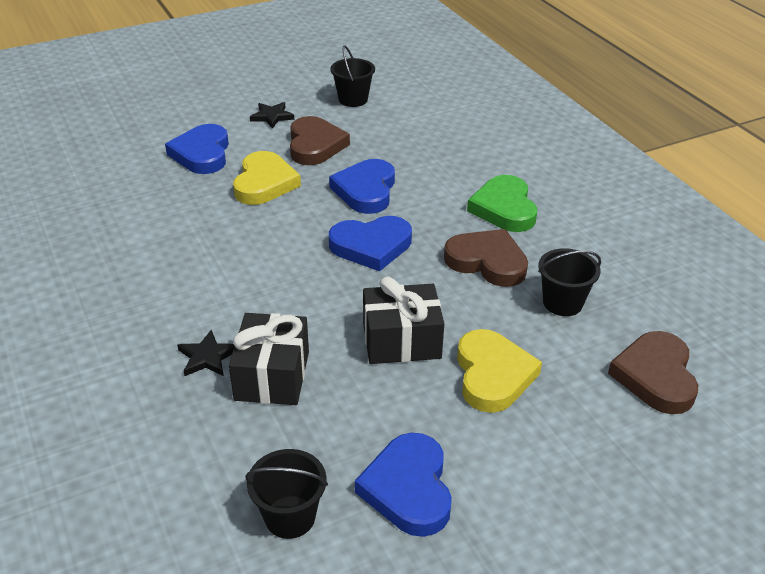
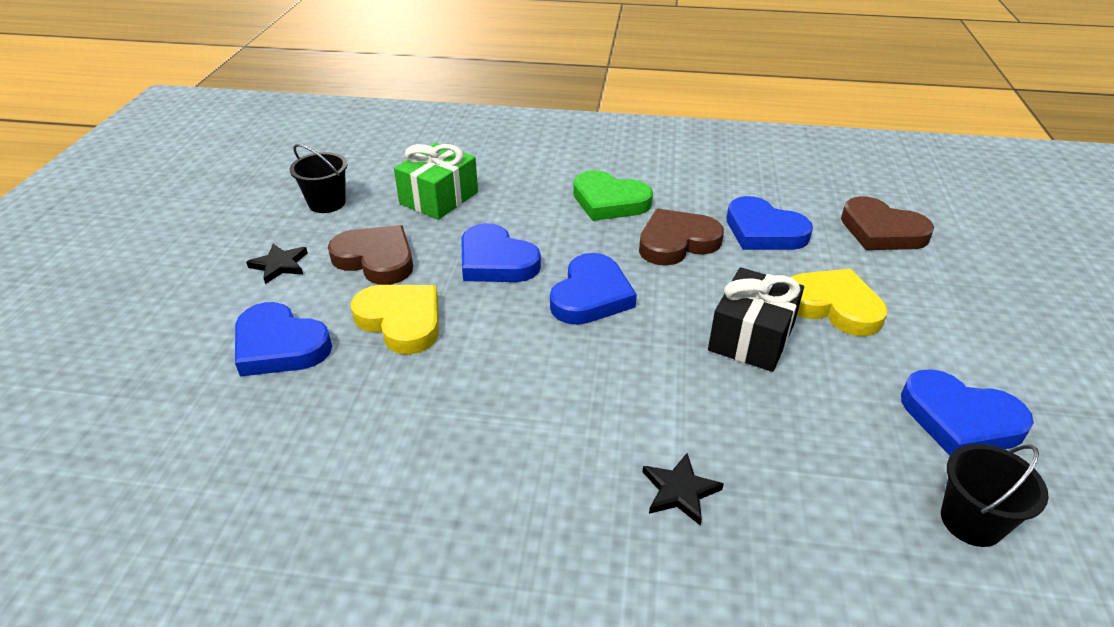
camera: 55 degrees left, 0 degrees up
black gift [229,313,309,405] -> none
black bucket [538,248,601,316] -> blue heart [726,196,813,250]
none -> green gift [394,143,478,219]

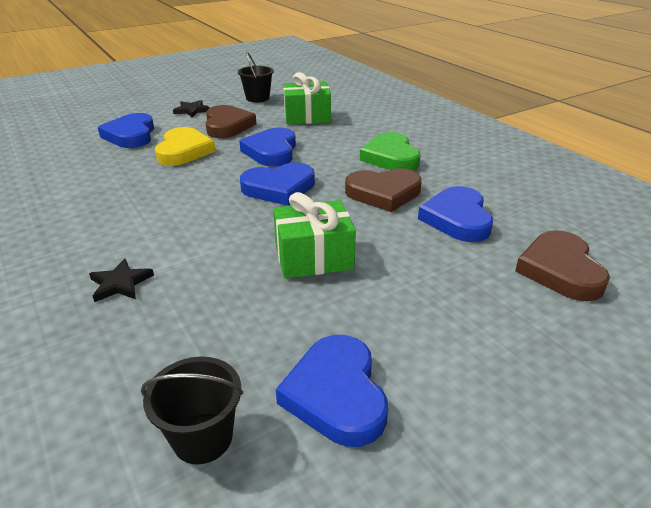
camera: 50 degrees right, 5 degrees down
brown heart [639,209,724,266] -> brown heart turned 150 degrees clockwise [345,169,422,212]
black gift [708,267,804,372] -> green gift [273,192,356,279]
yellow heart [791,269,887,336] -> none

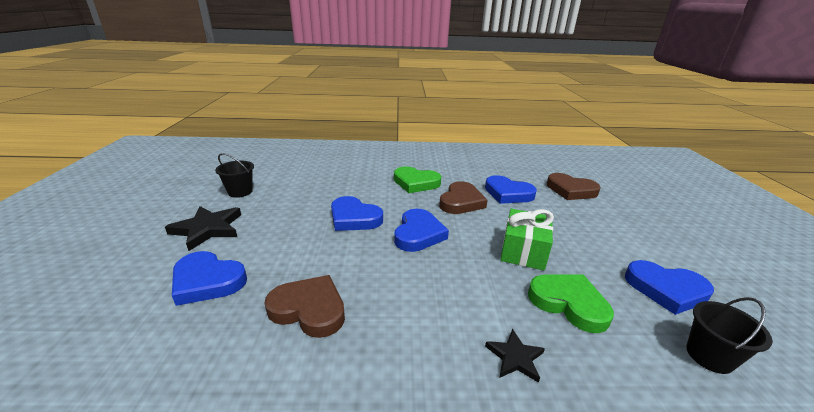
camera: 60 degrees left, 5 degrees down
yellow heart [155,127,216,166] -> none
black star [173,100,210,117] -> black star [165,206,241,251], size x1.74
brown heart [206,105,256,138] -> brown heart moved to [265,275,345,338]
green gift [283,72,331,124] -> none
none -> green heart [528,274,614,333]

